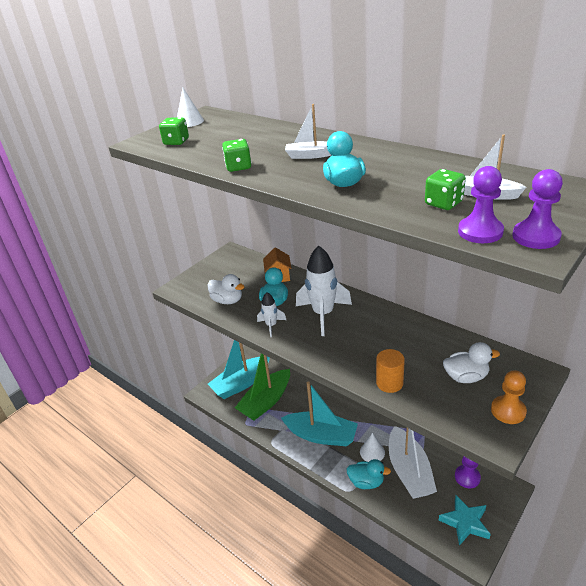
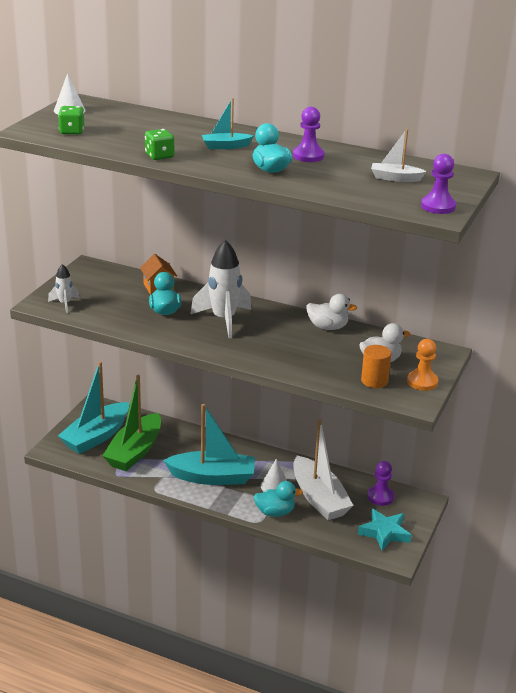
camera: 20 degrees left, 5 degrees down
white duck [207,274,245,304] -> white duck moved to [307,294,357,330]
white rocket [257,292,286,337] -> white rocket moved to [48,264,80,313]
white boat [285,104,331,159] -> turquoise boat [202,98,254,149]
orange cylinder [376,349,405,393] -> orange cylinder moved to [361,345,391,388]
green dice [425,169,466,210] -> none
purple pawn [458,166,504,243] -> purple pawn moved to [293,107,324,162]

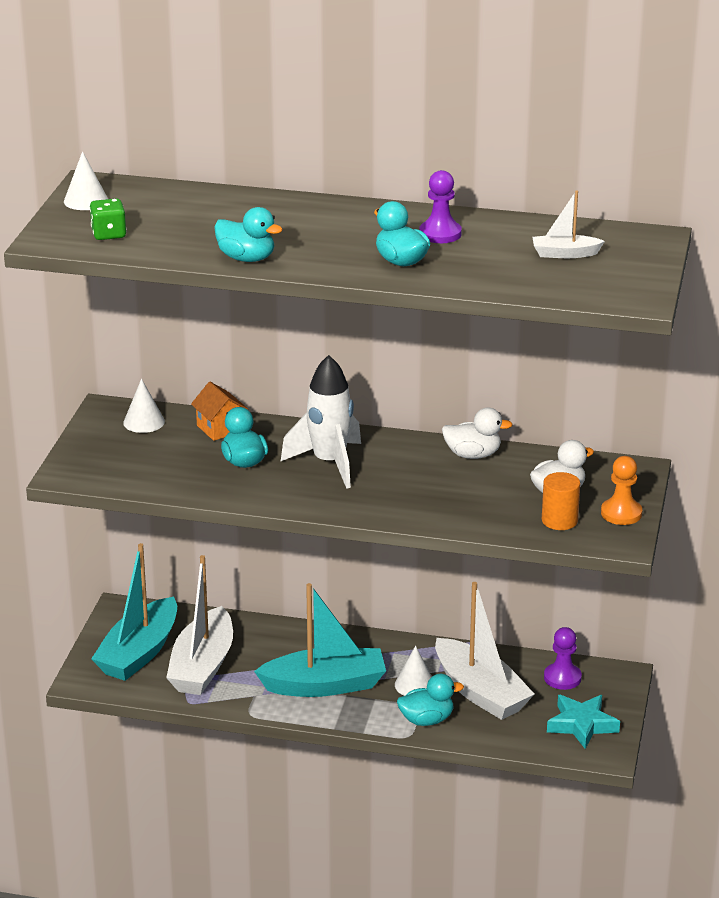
camera: 10 degrees left, 0 degrees up
white rocket [48,264,80,313] -> none
green boat [103,375,161,471] -> white boat [166,555,233,695]
green dice [145,129,174,160] -> turquoise duck [214,207,283,262]
turquoise boat [202,98,254,149] -> none
purple pawn [421,154,456,214] -> none
none -> white cone [123,379,165,433]

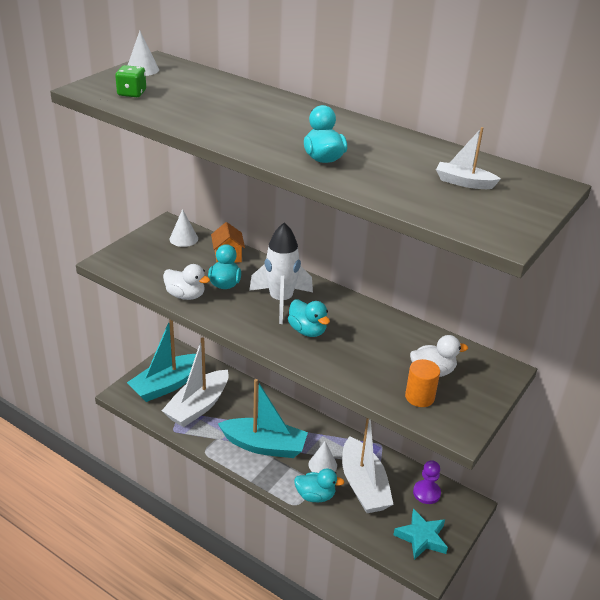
camera: 20 degrees right, 5 degrees up
turquoise duck [214,207,283,262] -> turquoise duck moved to [288,300,330,337]
purple pawn [419,170,462,243] -> none
white duck [442,407,513,459] -> white duck moved to [163,264,210,300]
orange pawn [601,456,642,525] -> none

